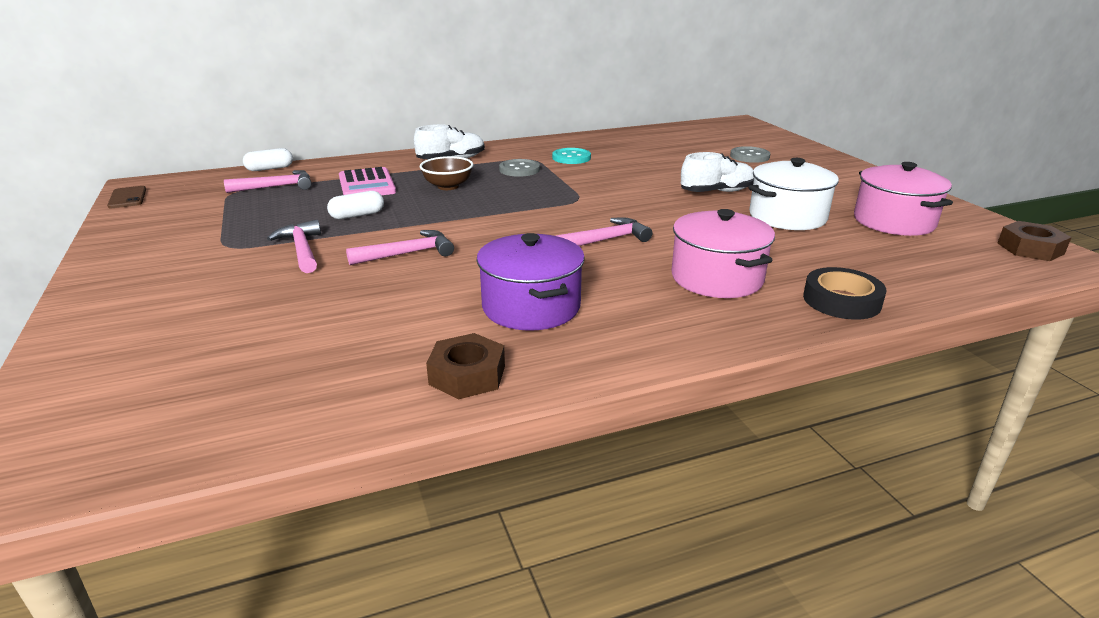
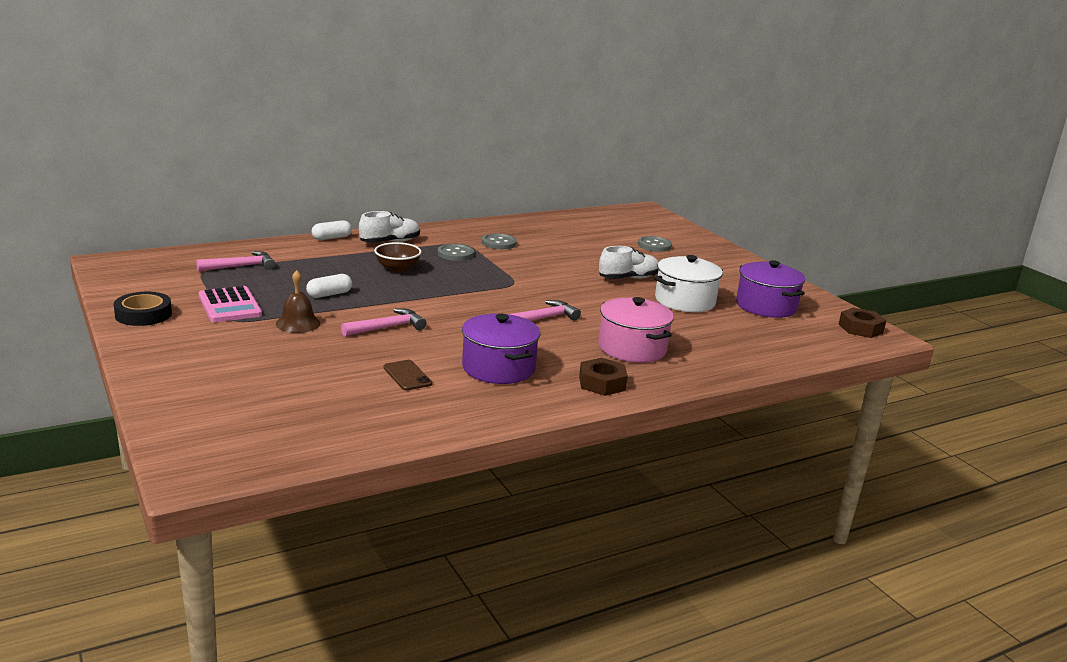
camera: 10 degrees left, 5 degrees down
brown phone [107,186,146,208] -> brown phone moved to [383,360,432,390]
white capsule [243,148,293,171] -> white capsule moved to [312,220,352,240]
pink hammer [267,220,321,273] -> brown bell [276,270,321,333]
pink calculator [339,167,396,195] -> pink calculator moved to [199,286,262,322]
brown nut [426,333,505,399] -> brown nut moved to [579,358,628,396]
turquoise button [552,148,591,164] -> grey button [482,233,517,249]
black tape [803,267,887,320] -> black tape moved to [114,292,172,326]
pink pot [854,162,953,236] -> purple pot [736,260,805,318]

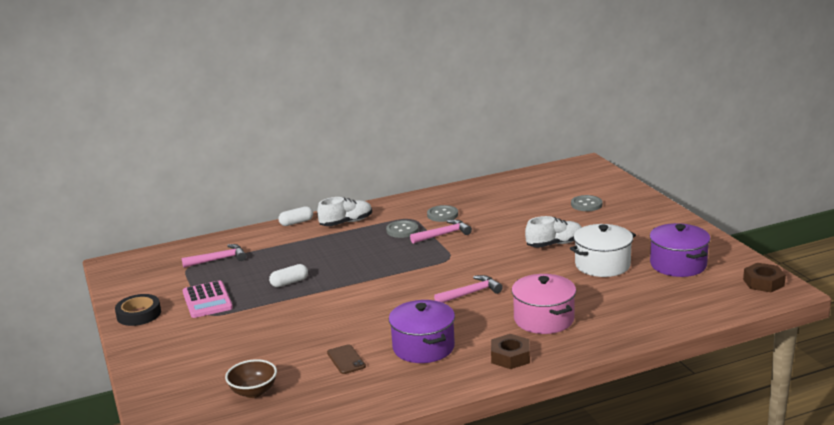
camera: 10 degrees right, 0 degrees up
brown bell [276,270,321,333] -> none
pink hammer [341,309,427,336] -> pink hammer moved to [410,219,472,244]
brown bowl [374,242,422,273] -> brown bowl moved to [225,359,277,398]

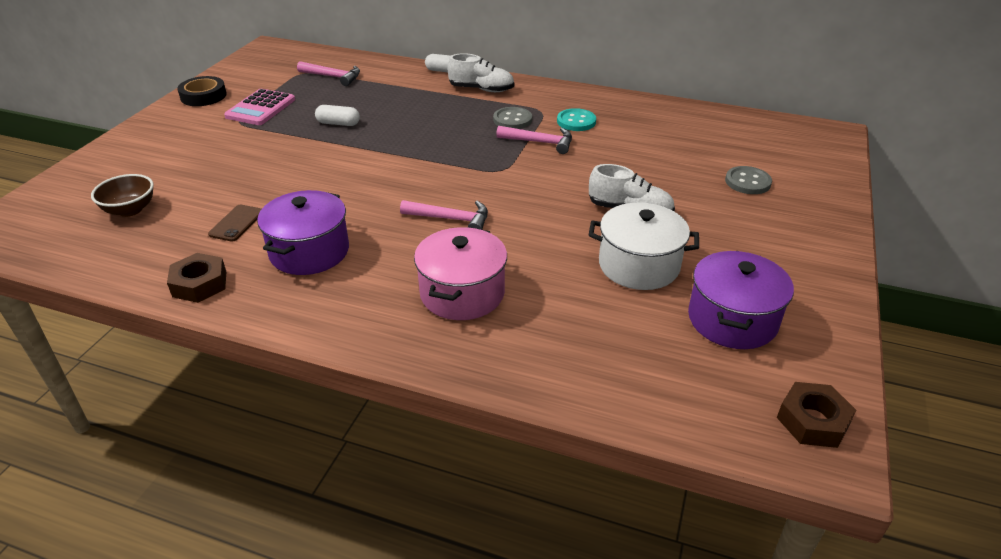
camera: 40 degrees right, 15 degrees up
grey button [427,205,458,222] -> turquoise button [557,108,596,131]
brown nut [491,334,530,369] -> brown nut moved to [167,253,226,303]

